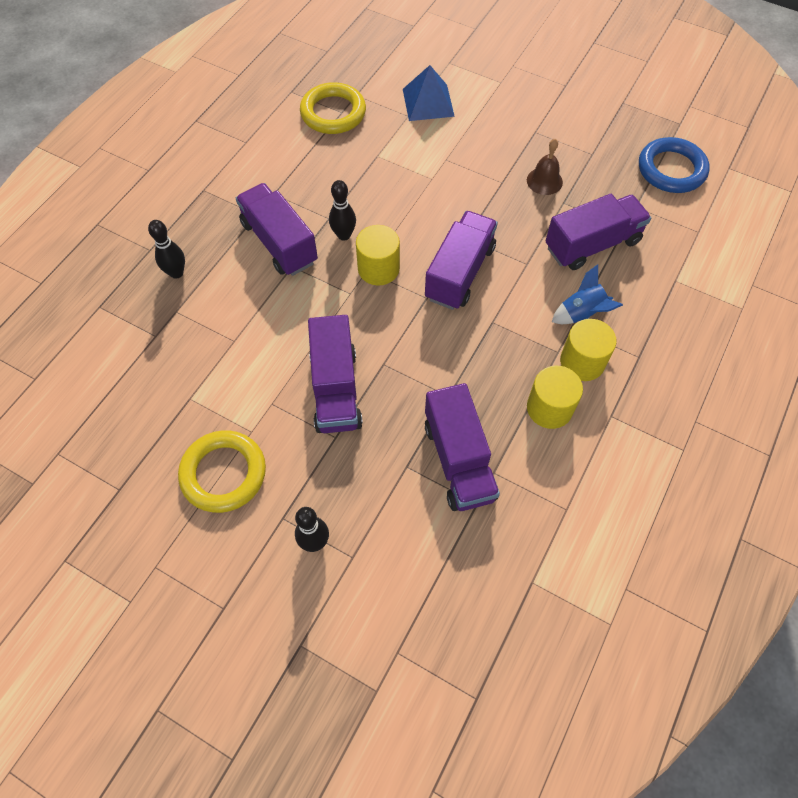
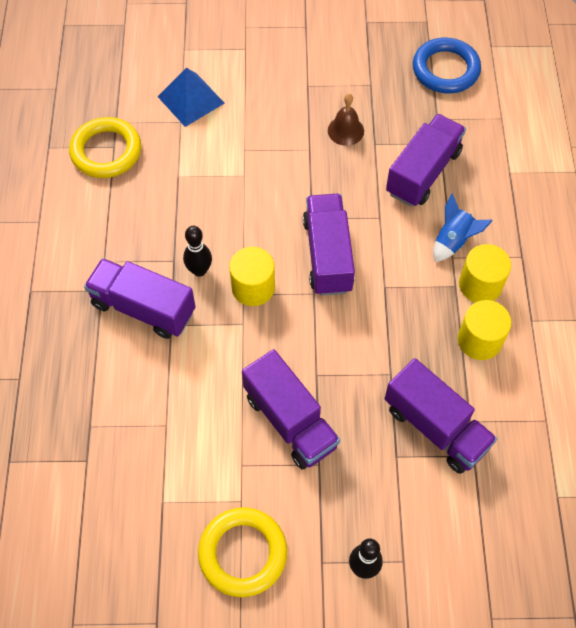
camera: 30 degrees left, 0 degrees up
black bowling pin [148,220,185,279] -> none

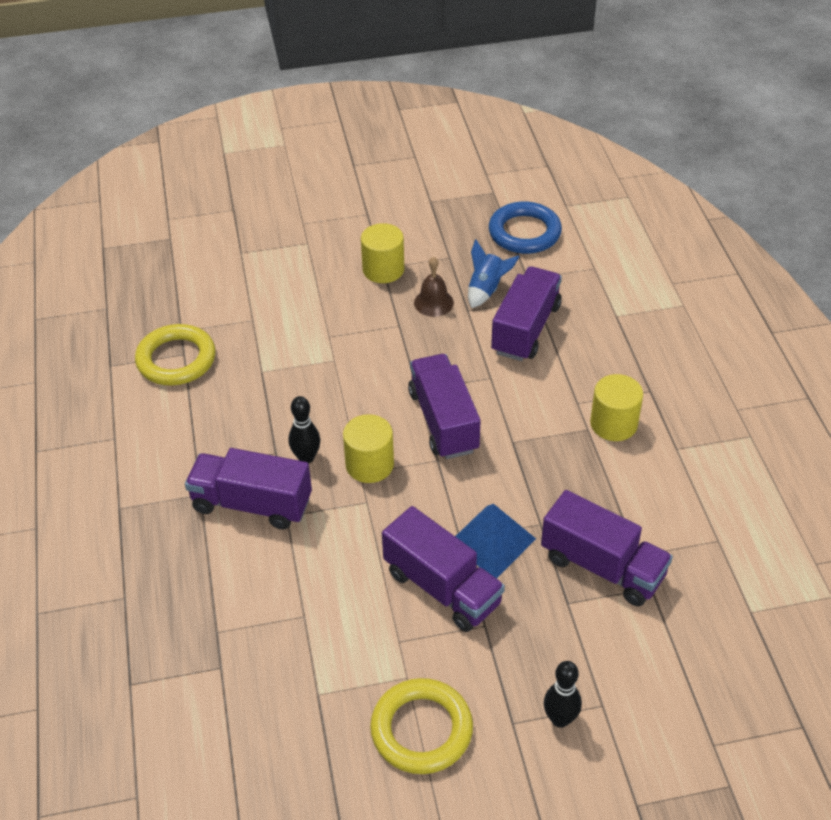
camera: 10 degrees left, 15 degrees down
blue pyramid [157,68,224,127] -> blue pyramid moved to [455,504,536,578]
blue rocket [433,194,493,262] -> blue rocket moved to [468,239,520,308]
yellow cylinder [458,300,511,360] -> yellow cylinder moved to [361,223,404,283]

